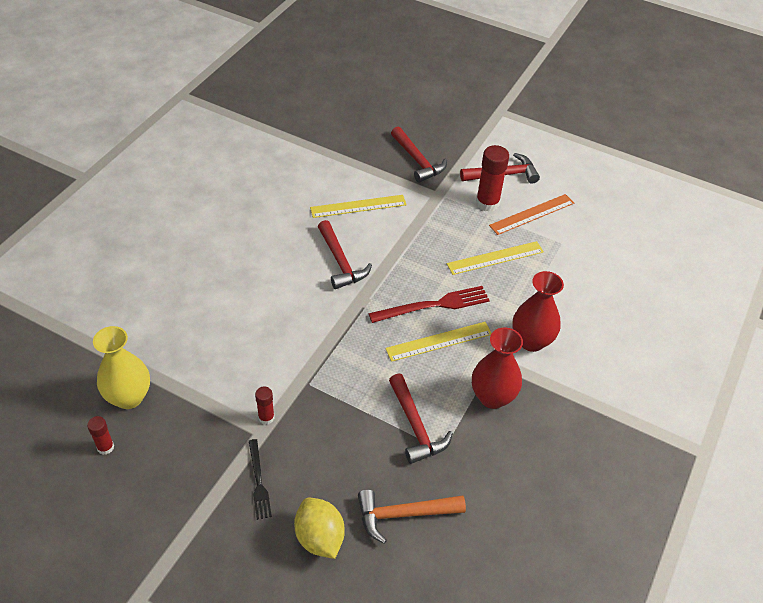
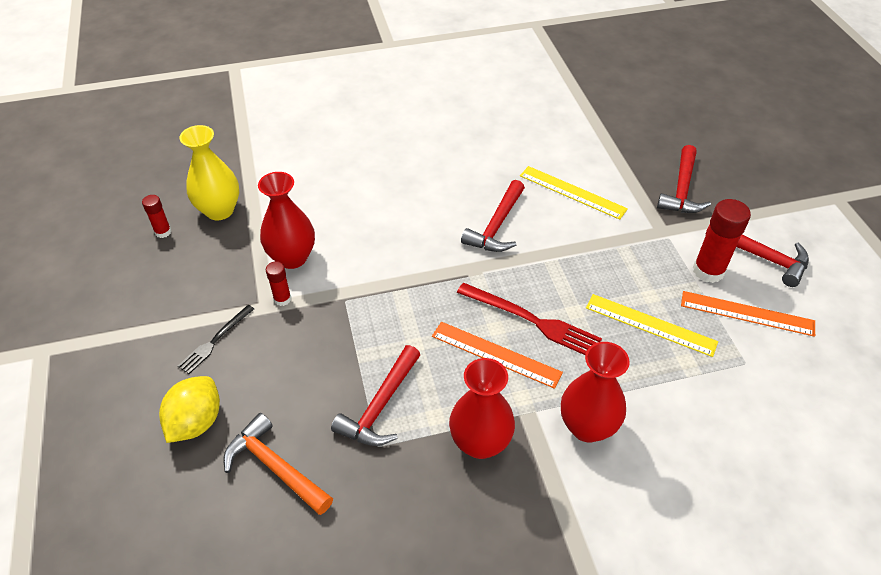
camera: 50 degrees right, 0 degrees up
yellow ruler [385,322,492,362] -> orange ruler [432,322,563,389]
none -> red vase [258,172,315,269]

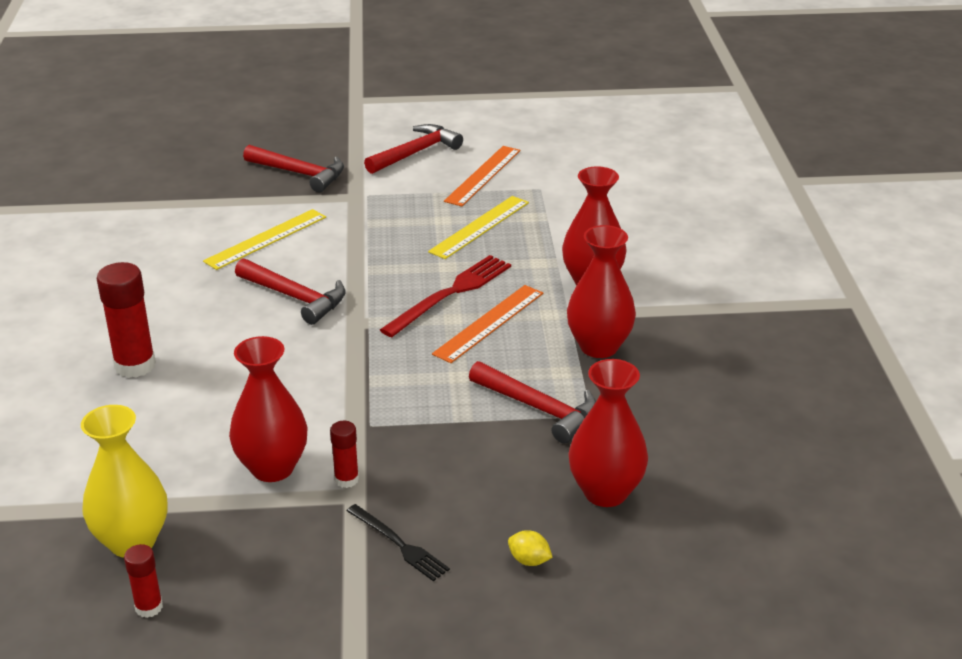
camera: 80 degrees left, 15 degrees down
yellow lemon [159,376,220,443] -> yellow lemon [508,530,553,566], size x0.48
orange hammer [224,413,333,515] -> red vase [569,359,648,507]
red glue stick [693,199,751,283] -> red glue stick moved to [97,262,156,378]

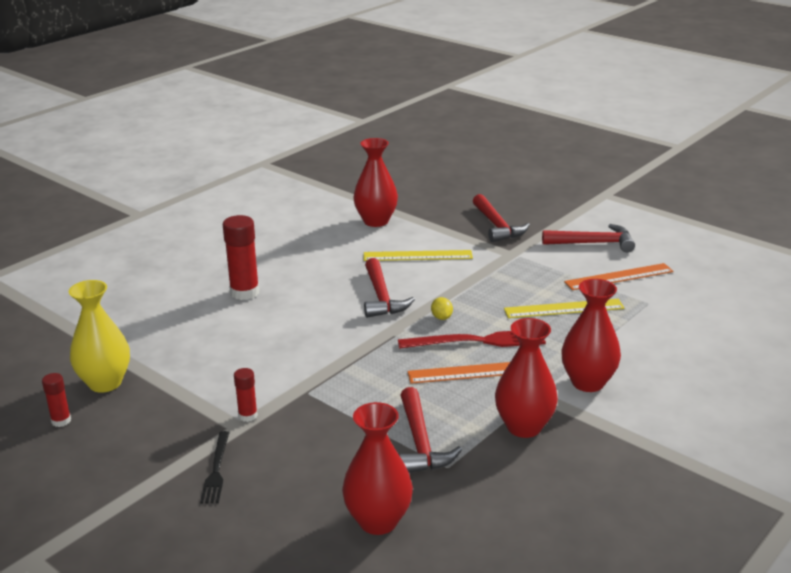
camera: 45 degrees right, 5 degrees down
red vase [229,336,308,482] -> red vase moved to [353,138,398,227]
yellow lemon [508,530,553,566] -> yellow lemon moved to [431,297,453,320]

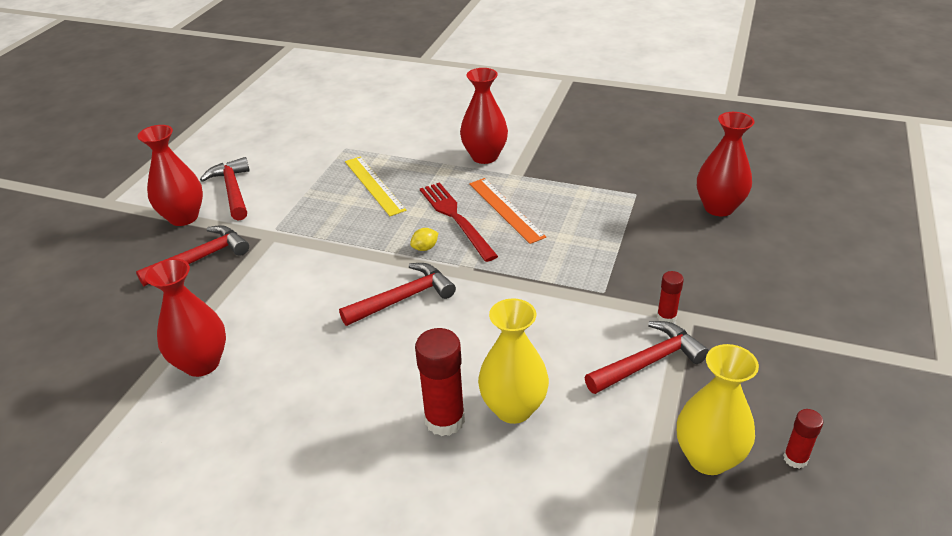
camera: 110 degrees left, 10 degrees up
black fork [200,431,230,503] -> none
yellow ruler [364,250,473,261] -> none
red hammer [399,387,462,473] -> red hammer moved to [585,321,709,394]
red vase [495,318,558,438] -> red vase moved to [137,125,203,226]
orange ruler [564,263,673,290] -> none
none -> yellow vase [478,298,549,424]

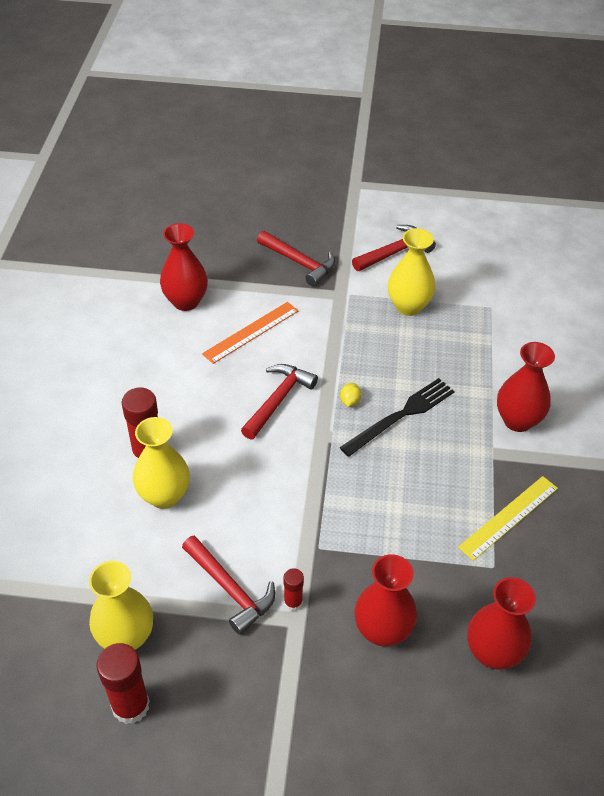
camera: 75 degrees right, 10 degrees up
red vase [137,125,203,226] -> red vase moved to [354,554,417,647]
red hammer [339,263,456,326] -> red hammer turned 105 degrees counterclockwise [241,364,318,439]
yellow ruler [345,156,406,216] -> yellow ruler moved to [458,476,558,561]
yellow lemon [410,228,438,251] -> yellow lemon turned 60 degrees clockwise [340,383,361,407]
red fork [420,182,498,262] -> black fork [340,378,455,457]
orange ruler [469,178,546,244] -> orange ruler moved to [202,302,298,364]
red glue stick [783,409,823,469] -> red glue stick [96,643,150,724], size x1.84
none -> yellow vase [388,228,435,316]

